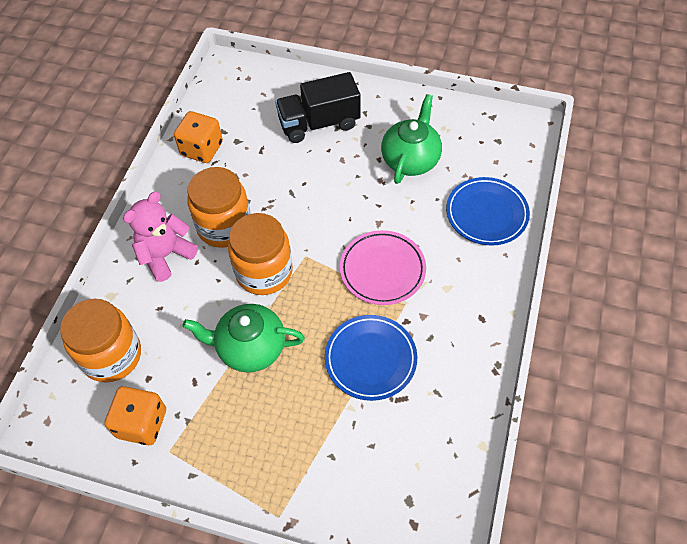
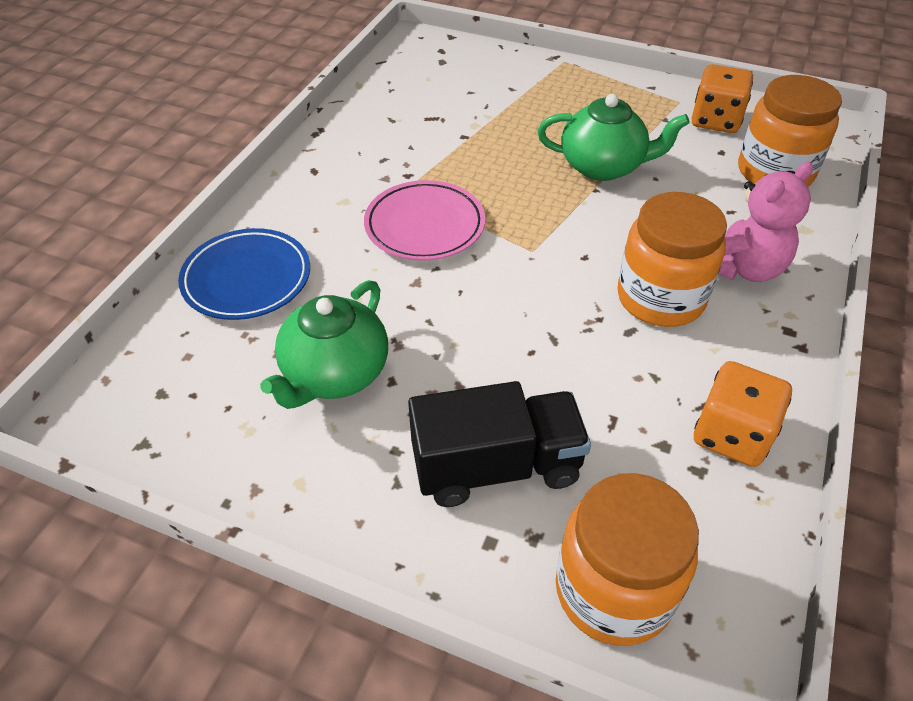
camera: 175 degrees left, 10 degrees down
orange jar [228,213,293,295] -> orange jar moved to [556,473,699,646]
blue plate [325,315,417,401] -> none

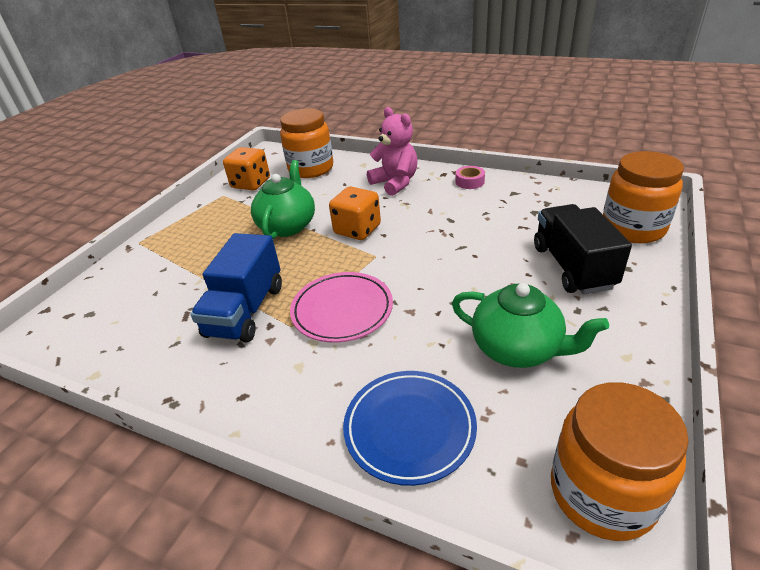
camera: 85 degrees left, 10 degrees down
orange jar [618,192,727,327] -> orange jar moved to [551,382,689,541]
orange dice [694,361,792,467] -> orange dice moved to [329,187,381,240]
none -> blue truck [190,233,282,342]
none -> pink tape [455,166,485,189]

